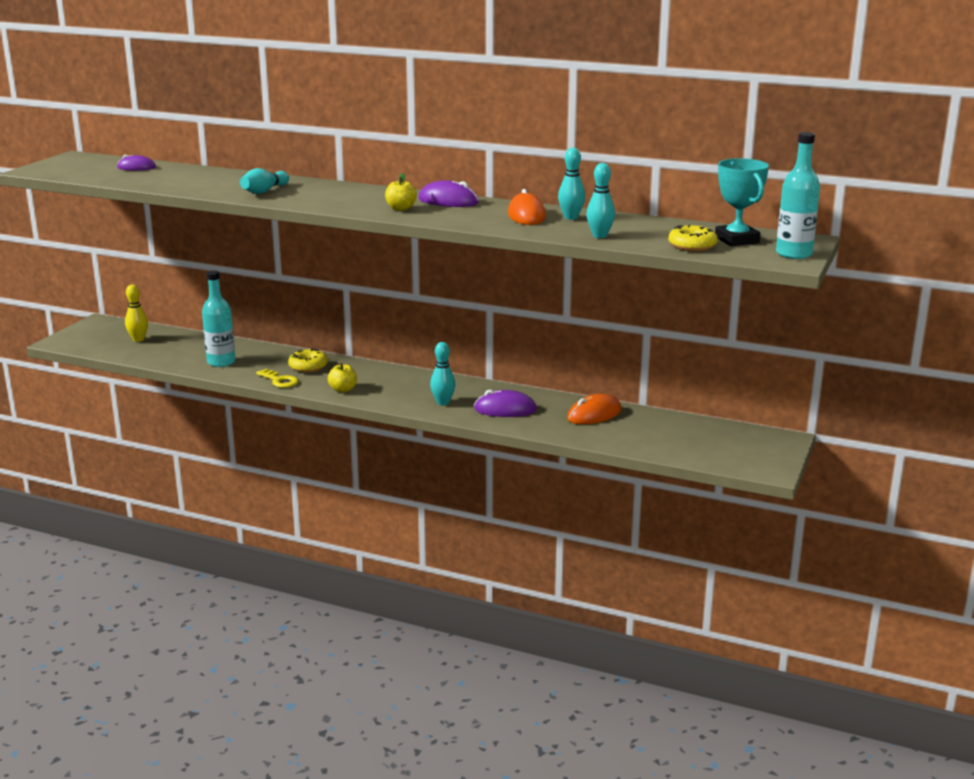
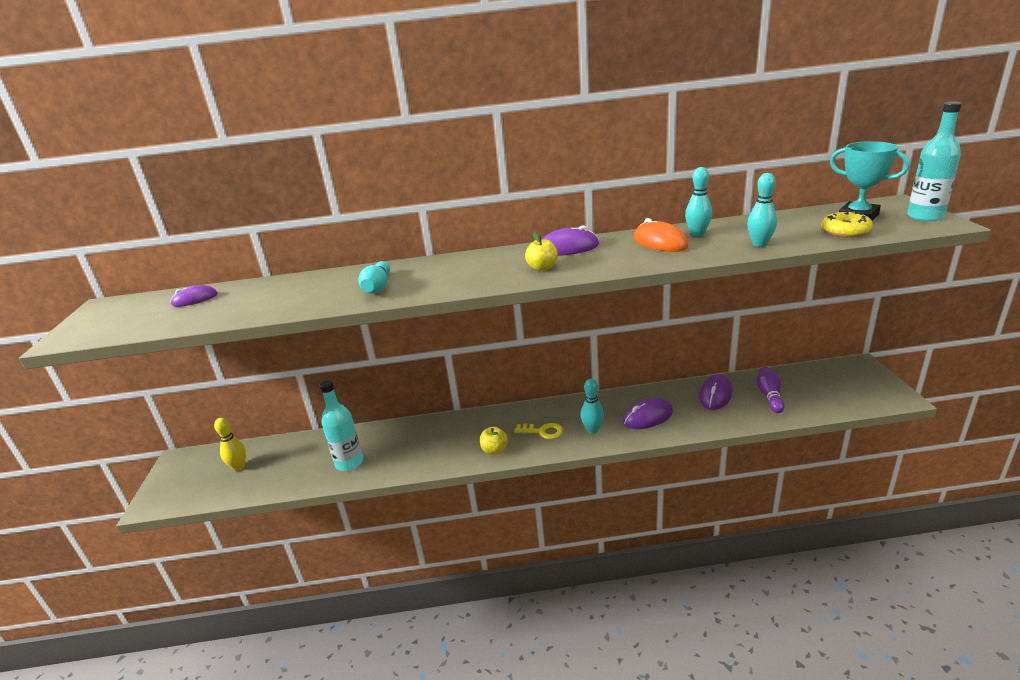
camera: 25 degrees left, 5 degrees up
yellow key [256,369,298,388] -> yellow key moved to [514,423,564,439]
yellow donut [288,348,328,373] -> none
orange mouse [567,394,621,424] -> purple mouse [699,374,733,410]
none -> purple bowling pin [757,367,785,413]

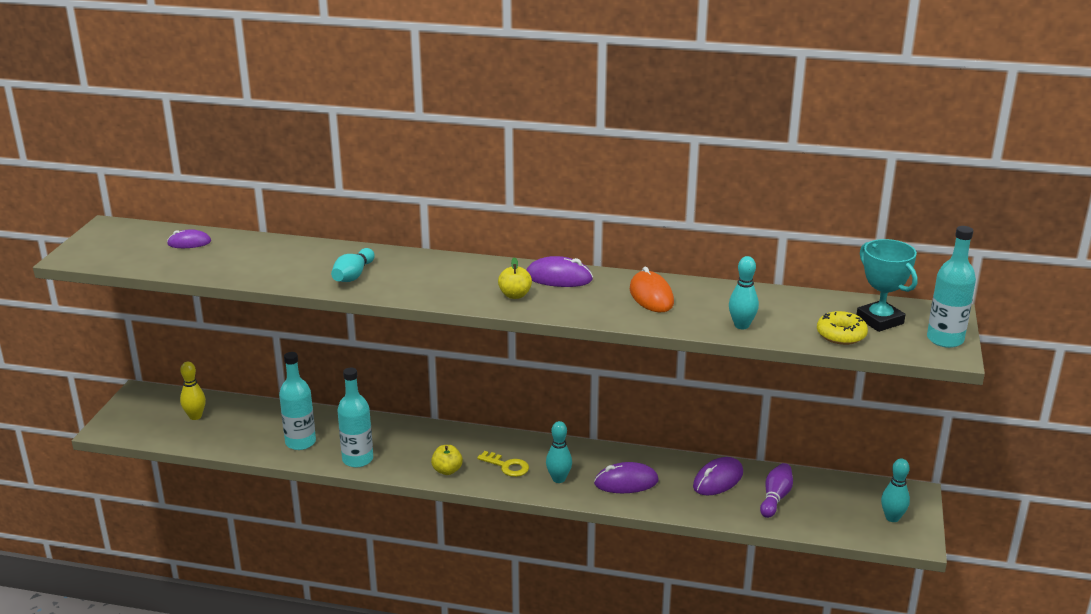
camera: 15 degrees right, 0 degrees up
turquoise bowling pin [685,167,712,236] -> turquoise bowling pin moved to [881,459,910,522]
none -> turquoise bottle [337,368,373,467]

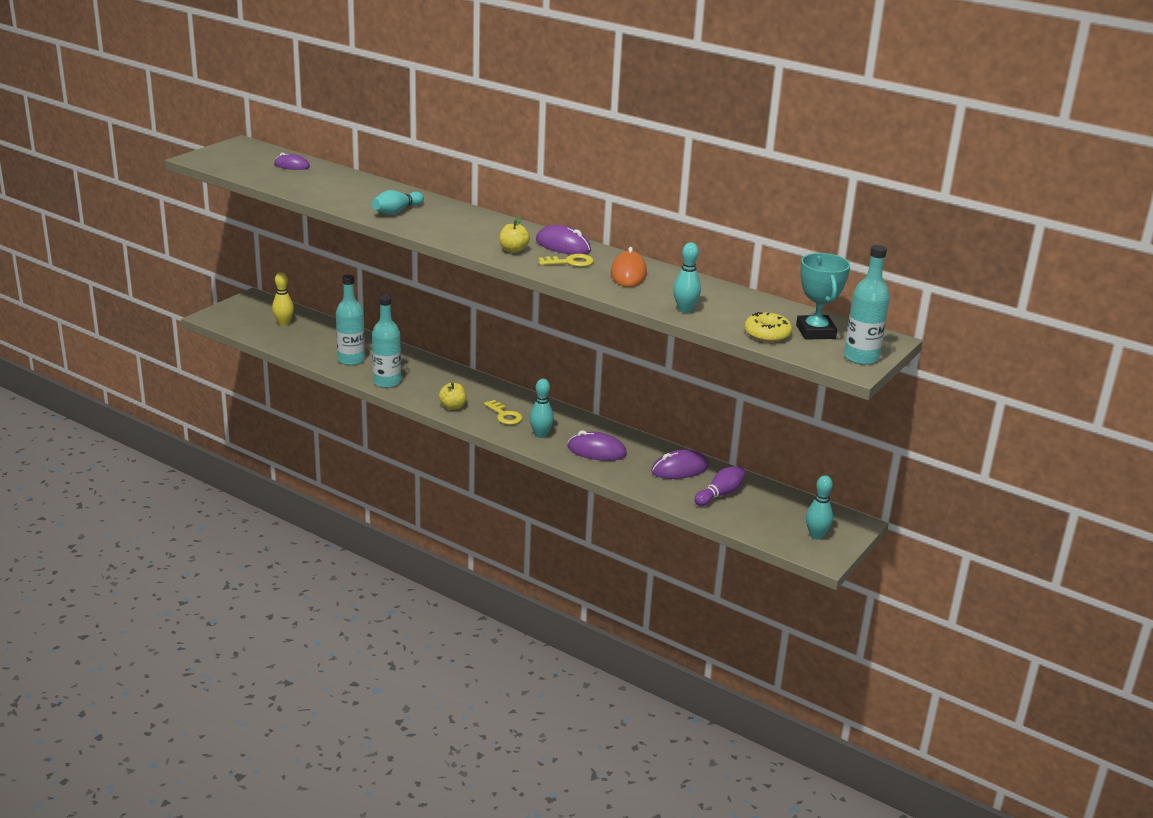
camera: 20 degrees right, 0 degrees up
none -> yellow key [538,254,594,267]

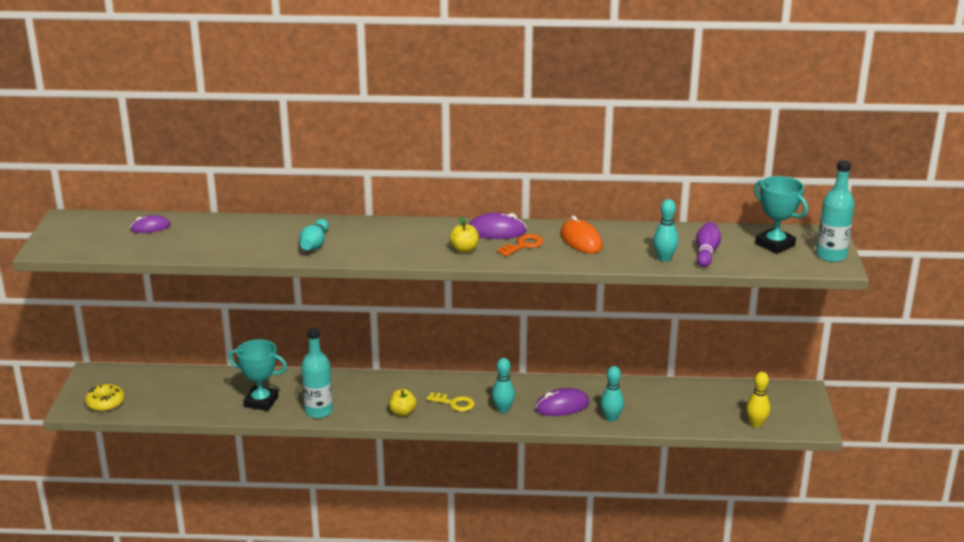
camera: 30 degrees left, 0 degrees up
yellow bowling pin [272,272,294,326] -> yellow bowling pin moved to [746,372,770,428]
turquoise bottle [336,275,365,365] -> turquoise trophy [228,339,287,411]
yellow key [538,254,594,267] -> orange key [497,234,543,257]
purple mouse [651,449,709,479] -> none
purple bowling pin [694,466,746,506] -> purple bowling pin moved to [696,222,721,267]
yellow donut [745,312,792,342] -> yellow donut moved to [85,384,125,411]
turquoise bowling pin [806,475,833,539] -> turquoise bowling pin moved to [600,366,624,422]

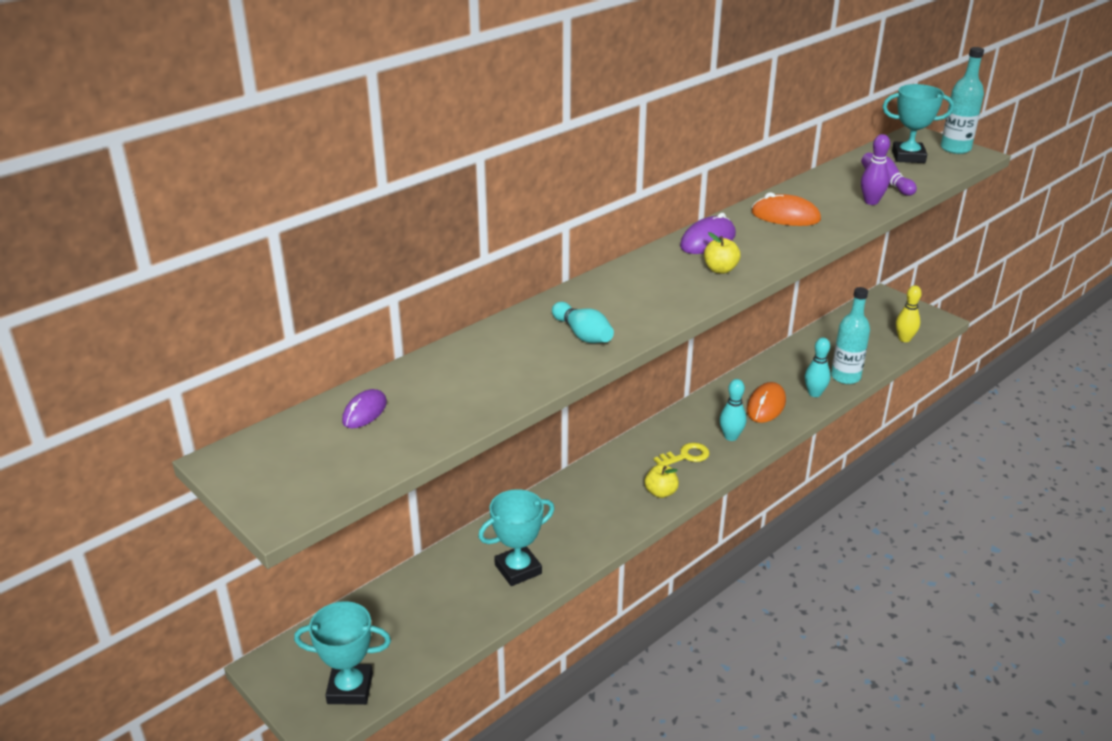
camera: 45 degrees left, 5 degrees up
yellow donut [85,384,125,411] -> turquoise trophy [294,601,391,705]
turquoise bottle [301,328,333,418] -> turquoise bottle moved to [831,287,870,384]
orange key [497,234,543,257] -> none
purple mouse [535,388,590,416] -> orange mouse [747,382,786,423]
turquoise bowling pin [653,199,679,262] -> purple bowling pin [861,134,890,205]

